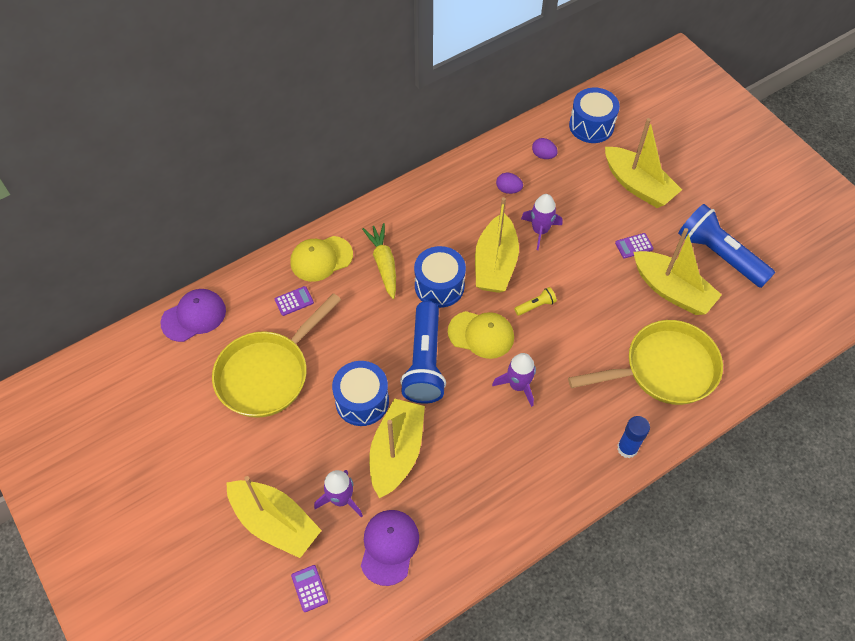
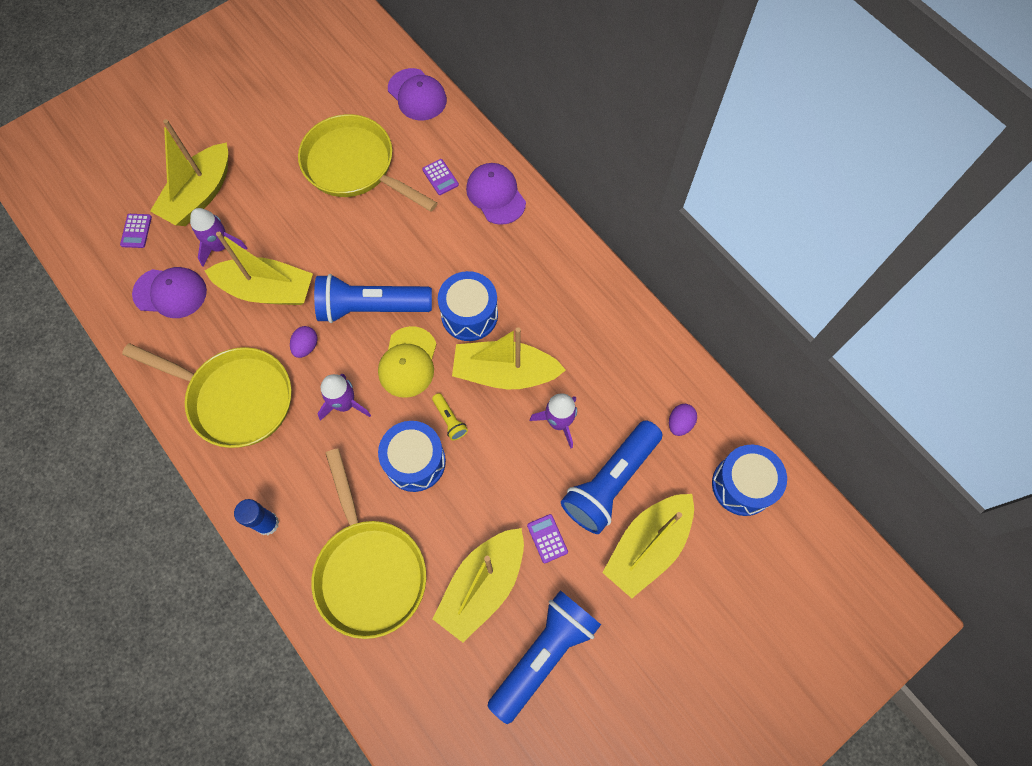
camera: 85 degrees right, 10 degrees up
yellow cap [290,236,353,282] -> purple cap [466,163,526,225]
purple calculator [291,565,328,612] -> purple calculator turned 120 degrees clockwise [120,214,152,248]
blue drum [332,361,389,426] -> blue drum moved to [378,421,446,492]
yellow carrot [362,223,396,299] -> none
purple egg [496,173,523,194] -> purple egg moved to [290,326,318,358]
none -> yellow pan [122,343,292,448]
none -> blue flashlight [561,420,662,534]

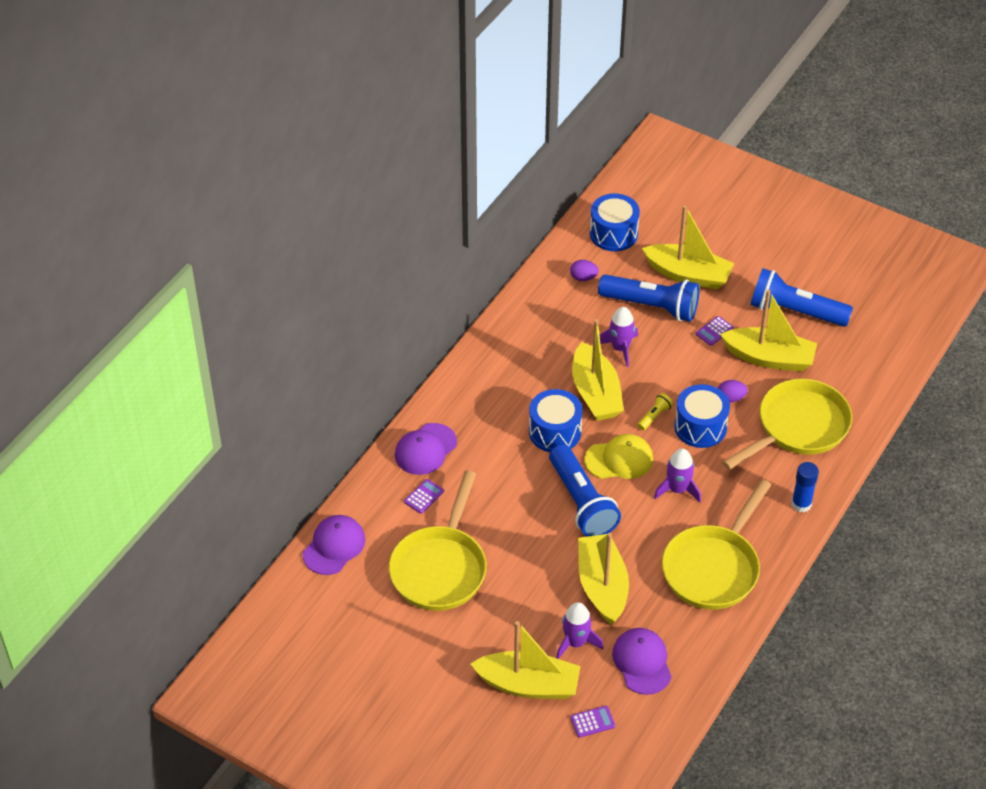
camera: 110 degrees left, 20 degrees down
yellow pan [122,343,292,448] -> yellow pan turned 150 degrees counterclockwise [662,479,771,610]
purple egg [290,326,318,358] -> purple egg moved to [718,380,748,403]

